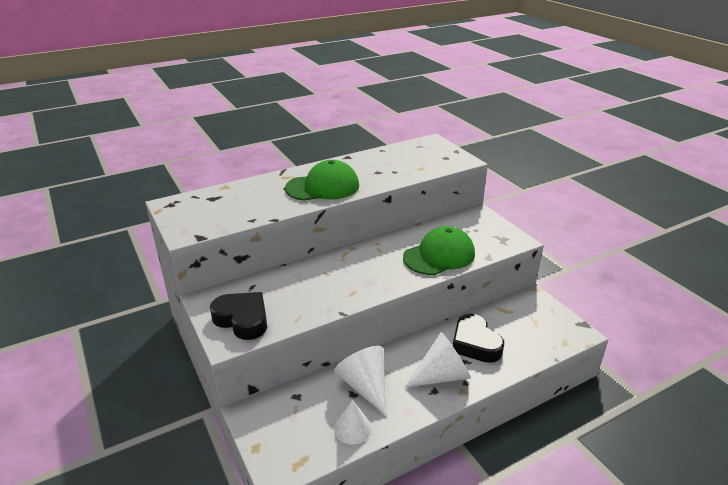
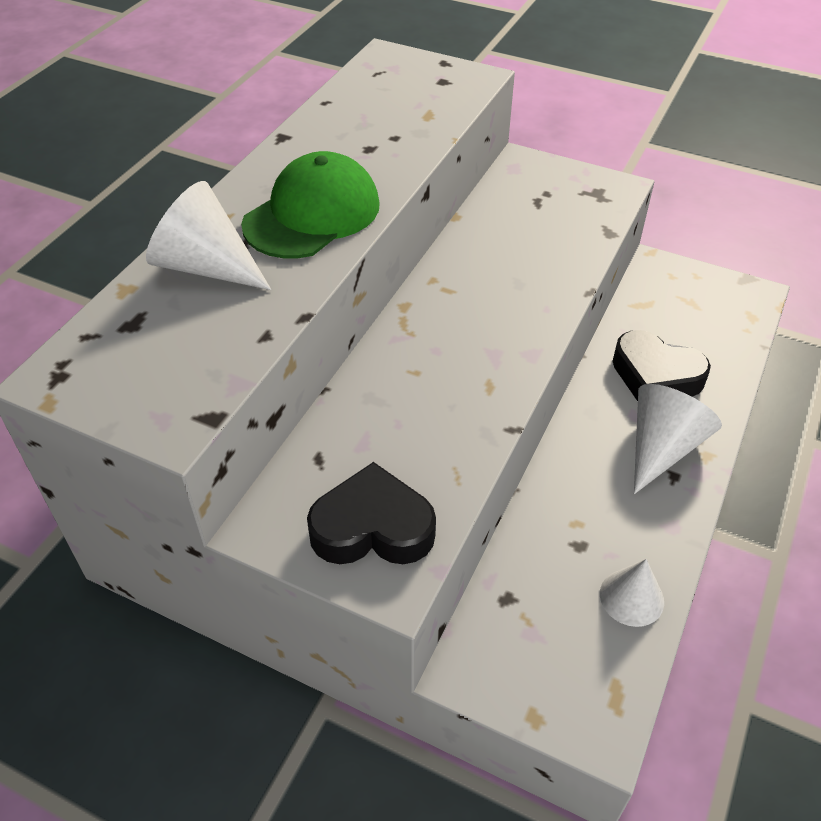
camera: 35 degrees left, 15 degrees up
white cone [334,346,386,416] -> white cone moved to [146,181,271,290]
green cap [403,226,475,275] -> none

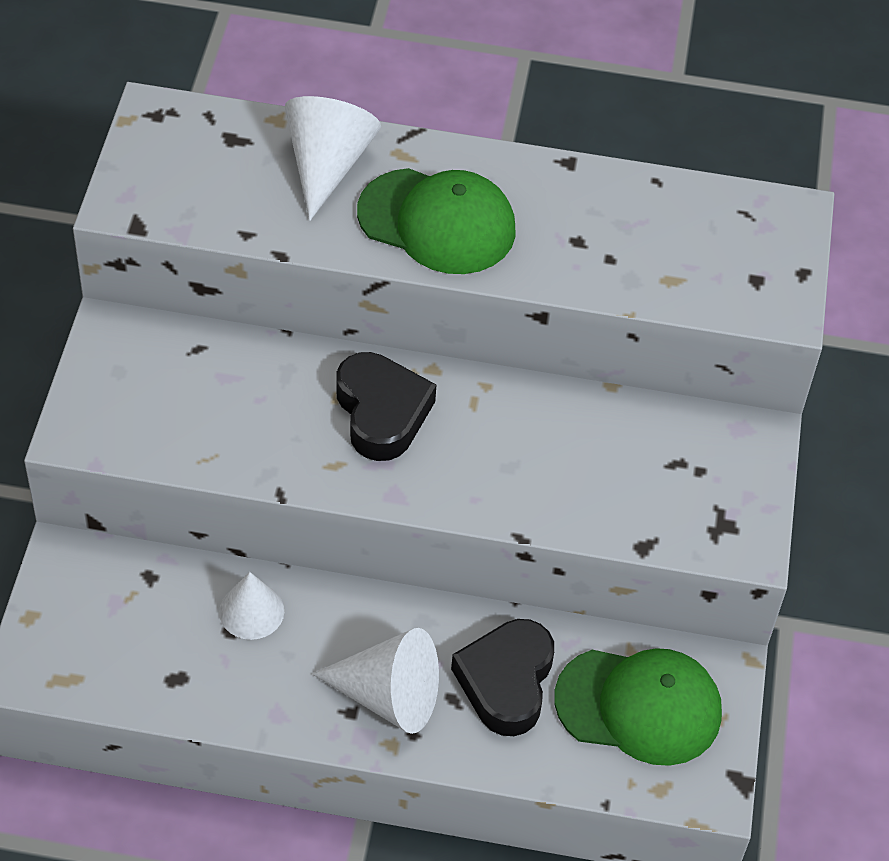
camera: 70 degrees right, 5 degrees up
black heart [307,462,436,564] -> black heart moved to [336,352,436,461]
white cone [600,559,664,627] -> white cone moved to [219,572,284,640]
none -> green cap [554,648,722,766]

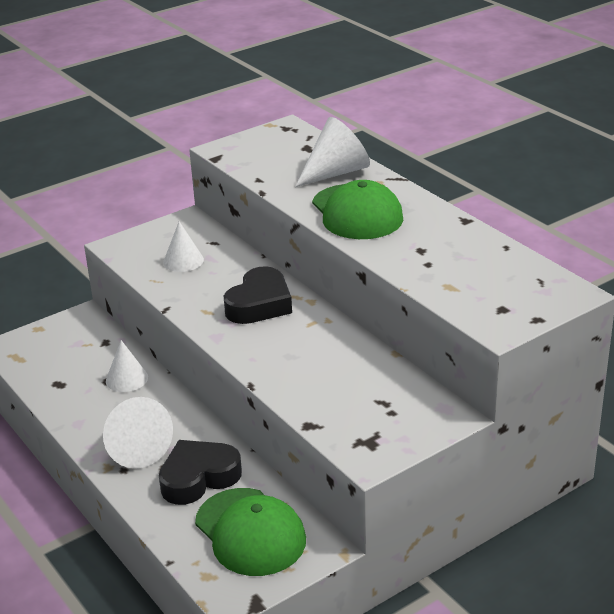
camera: 50 degrees right, 20 degrees down
none -> white cone [163,221,204,272]

